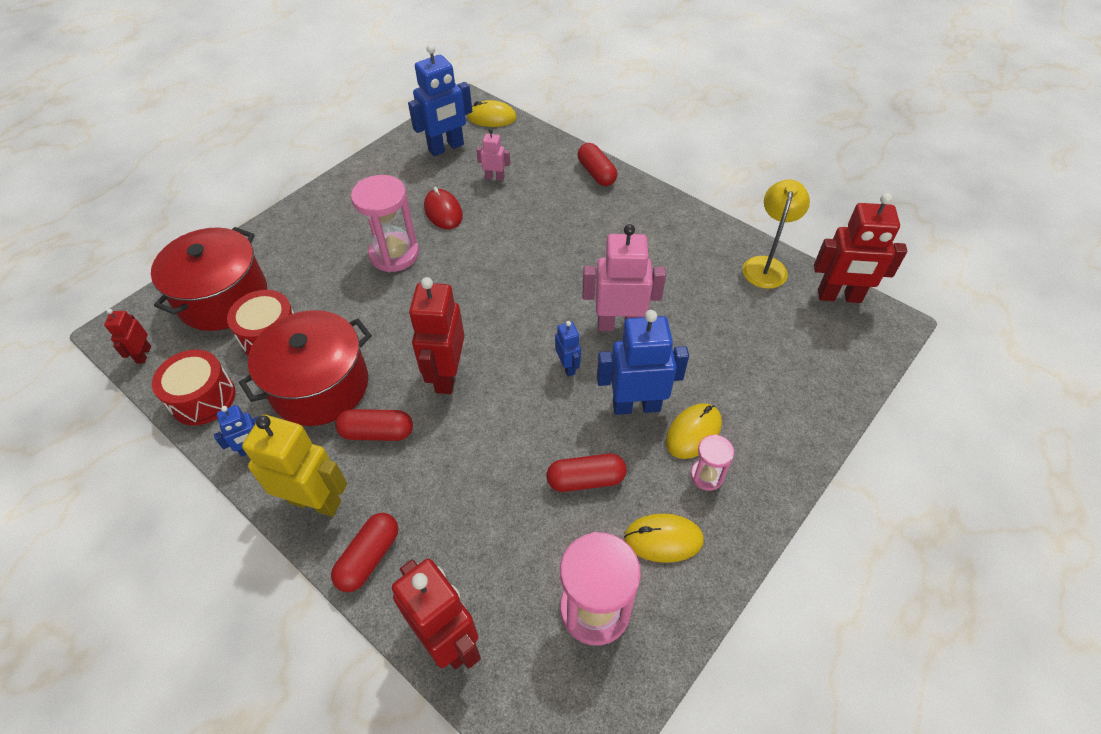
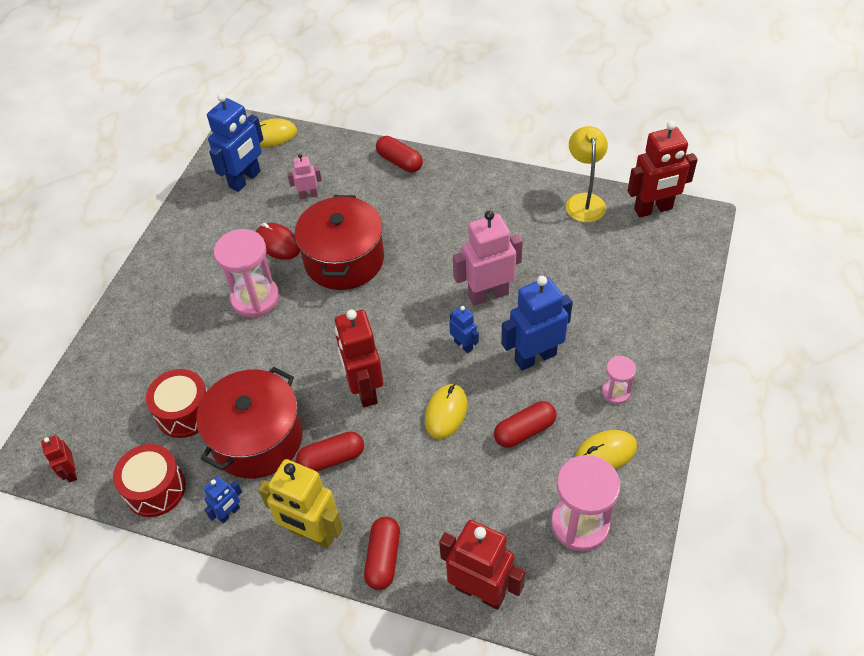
camera: 20 degrees left, 0 degrees up
red pot [151,227,267,331] -> red pot moved to [295,195,384,290]
yellow robot [242,415,347,517] -> yellow robot turned 150 degrees counterclockwise [258,459,343,548]
yellow mouse [666,403,722,459] -> yellow mouse moved to [424,384,468,439]

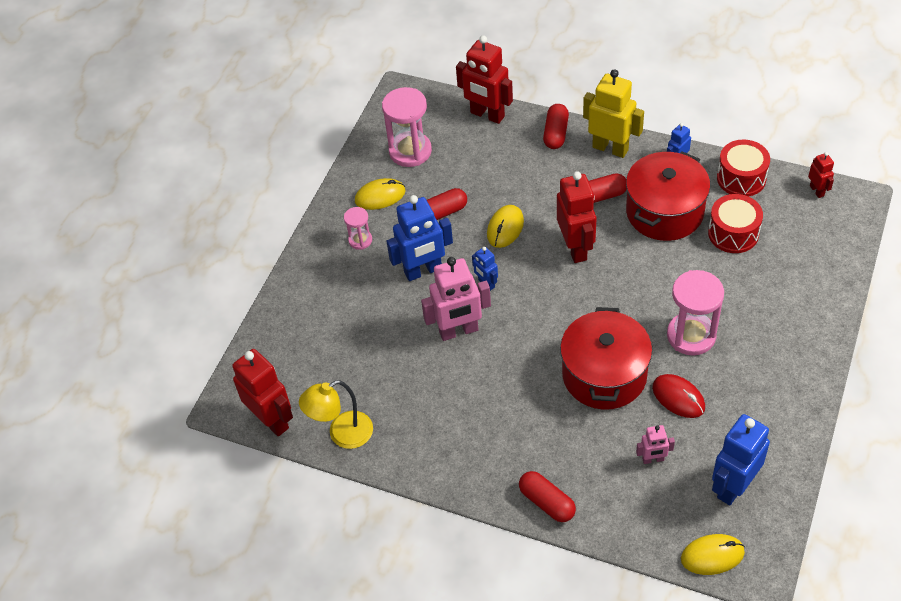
camera: 175 degrees left, 0 degrees up
yellow lamp [566,126,608,222] -> yellow lamp turned 60 degrees clockwise [299,380,373,449]
red robot [628,121,698,217] -> red robot turned 60 degrees clockwise [232,349,293,436]

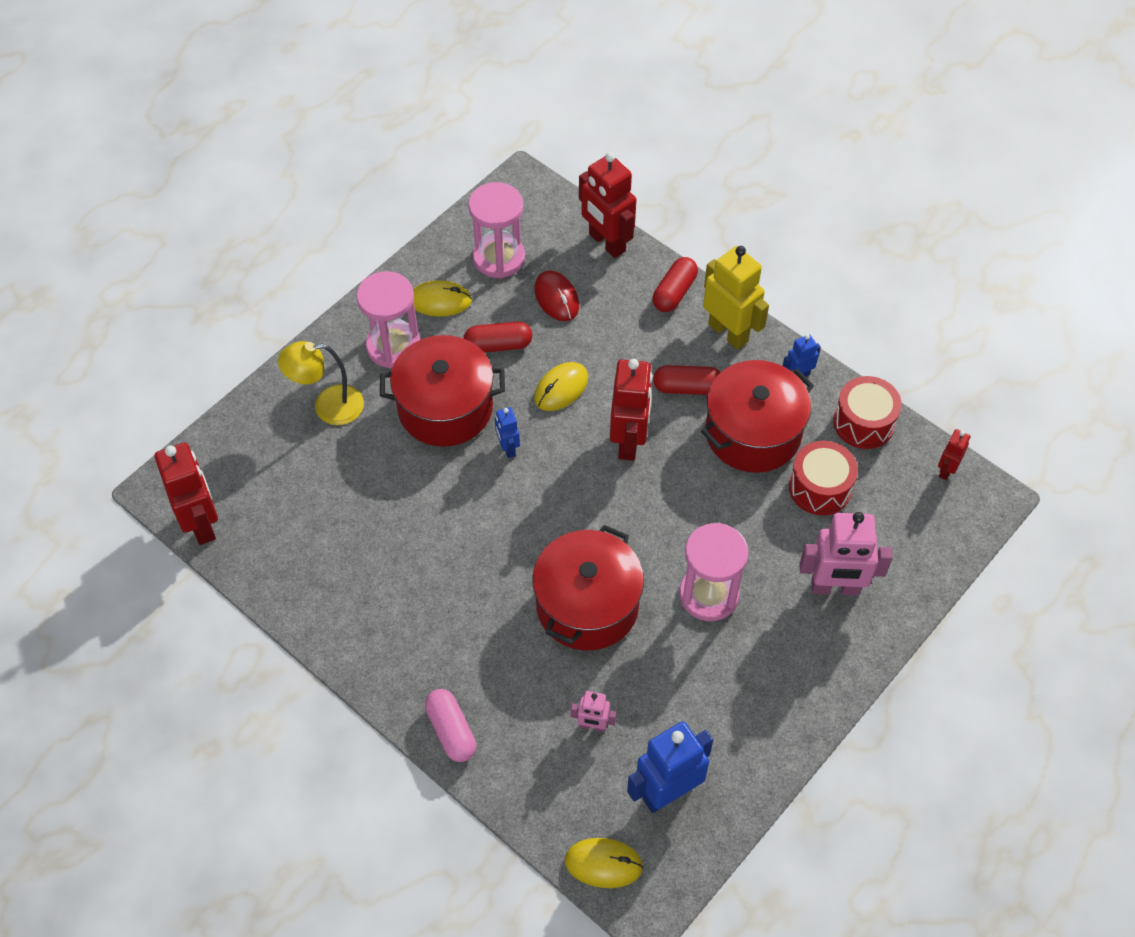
camera: 15 degrees right, 5 degrees up
yellow lamp [299,380,373,449] -> yellow lamp moved to [278,341,364,425]
pink hourglass [344,207,372,250] -> pink hourglass [356,271,420,369], size x1.88
blue robot [387,195,453,281] -> red pot [380,335,505,447]
pink robot [421,257,491,341] -> pink robot moved to [799,512,893,596]
red capsule [519,471,576,522] -> pink capsule [425,689,476,762]
red mouse [652,374,705,418] -> red mouse moved to [534,270,579,321]
red robot [808,152,834,198] -> red robot turned 150 degrees counterclockwise [938,429,971,480]

